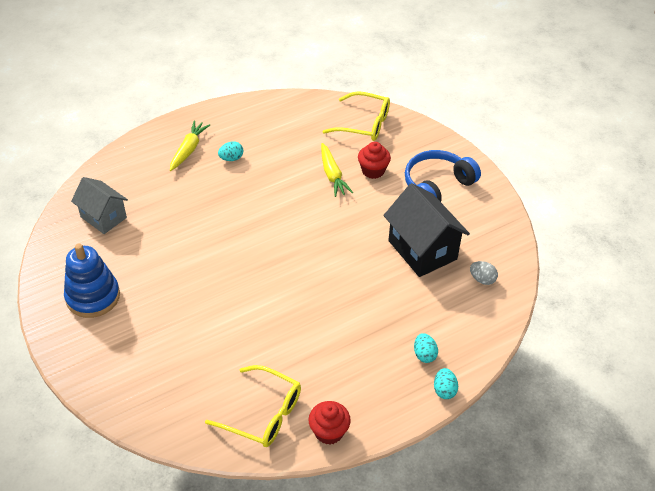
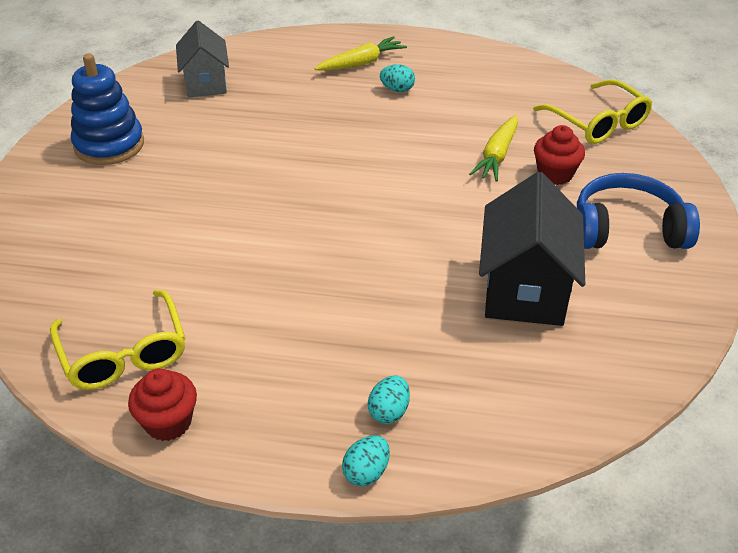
camera: 40 degrees right, 5 degrees down
grey egg [470,261,498,285] -> none

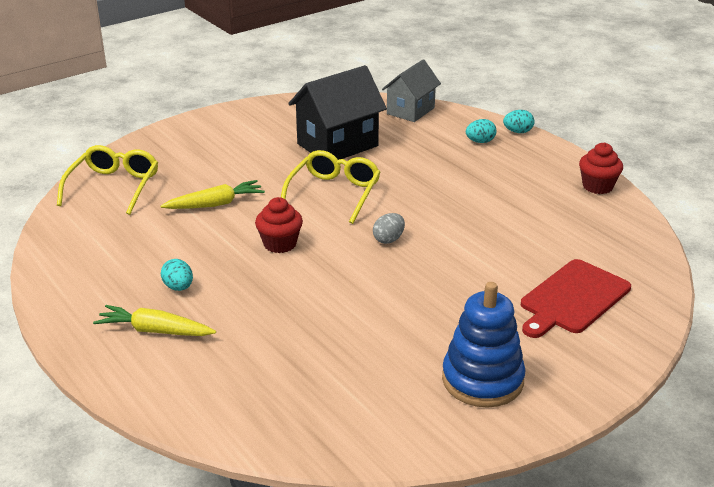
camera: 135 degrees left, 10 degrees down
yellow glasses [50,290,185,390] -> yellow glasses moved to [281,150,380,224]
grey house [176,20,229,97] -> grey house moved to [382,60,441,122]
red cupcake [534,125,585,185] -> red cupcake moved to [255,197,303,253]
blue headphones [577,173,700,249] -> none
none -> grey egg [373,213,405,244]
none -> red cutting board [521,259,631,338]

